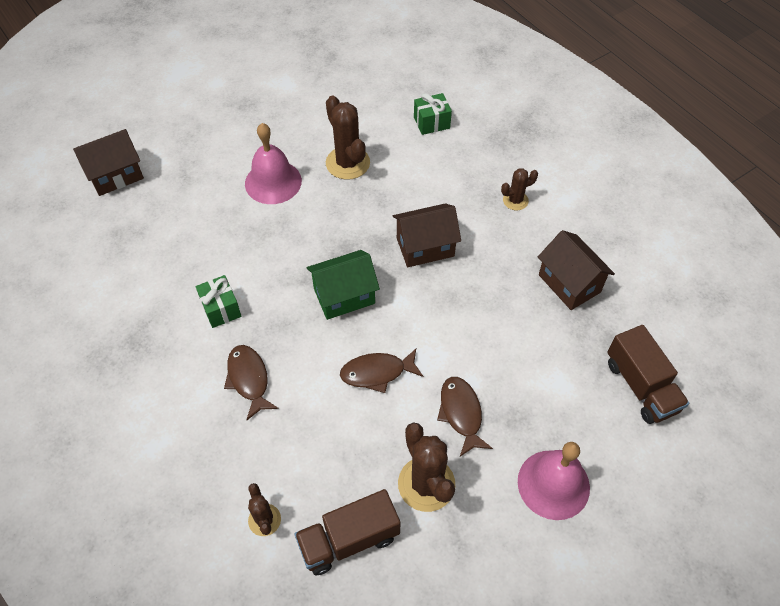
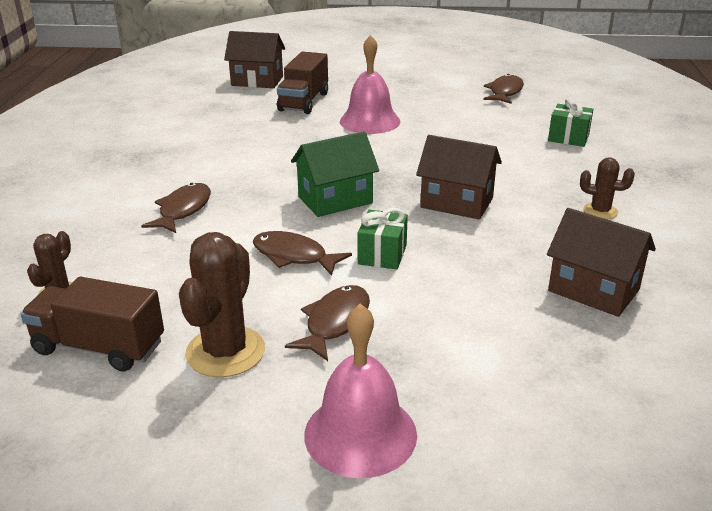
camera: 40 degrees right, 25 degrees down
green gift [196,275,241,328] -> green gift moved to [357,208,408,270]
green house [307,250,380,320] -> green house turned 45 degrees counterclockwise [291,131,379,217]
brown cactus [326,96,370,180] -> none
brown house [538,230,615,310] -> brown house turned 60 degrees counterclockwise [547,208,656,317]
brown truck [607,325,689,424] -> brown truck moved to [277,52,328,114]
none -> brown fish [484,74,524,104]

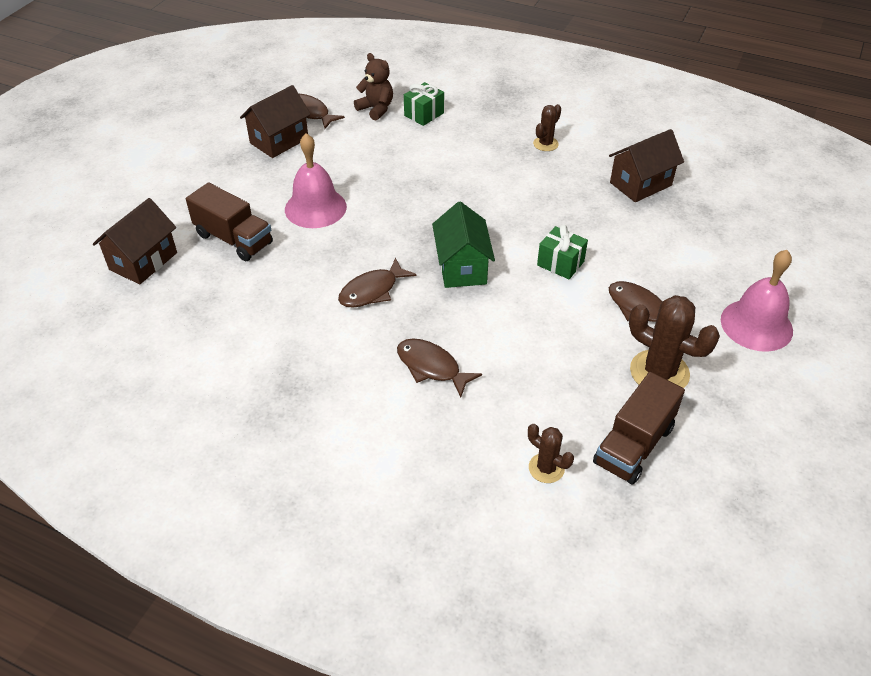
camera: 70 degrees left, 15 degrees up
brown fish [253,231,352,276] -> brown fish moved to [338,258,416,308]
brown house [416,135,502,220] -> brown house moved to [240,85,311,158]
none -> brown teddy bear [354,53,393,121]

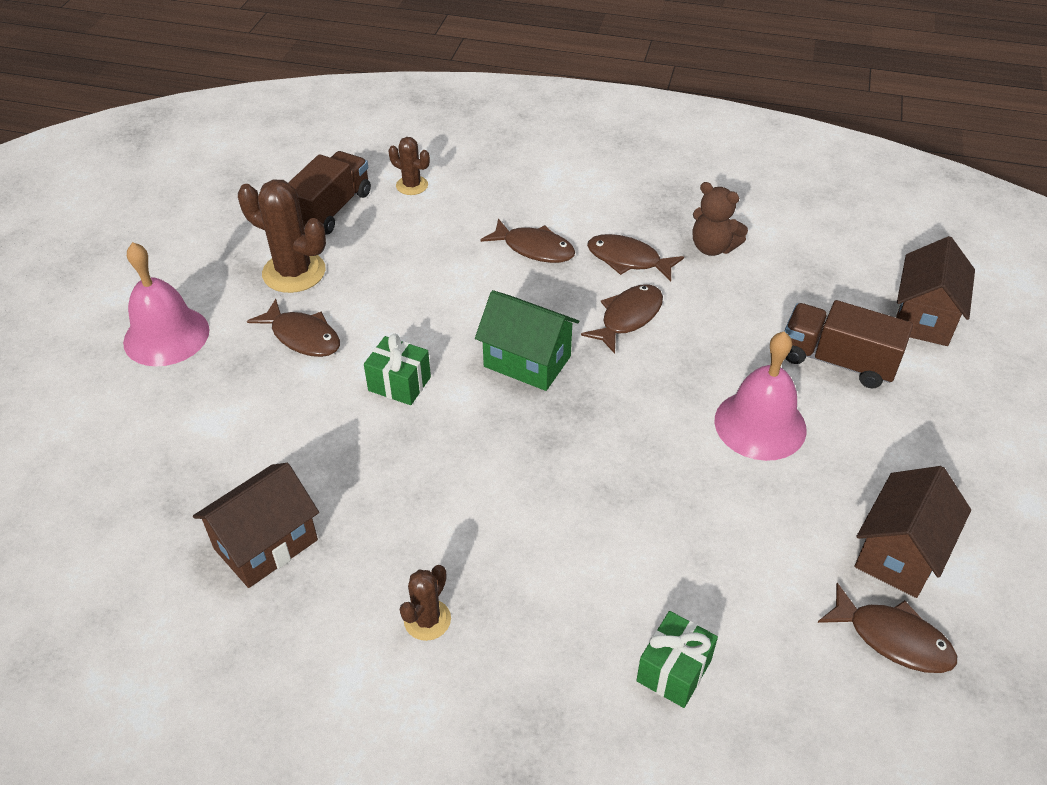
camera: 170 degrees right, 0 degrees up
brown teddy bear [354,53,393,121] -> brown teddy bear moved to [693,182,748,256]
green house [432,201,495,288] -> green house turned 45 degrees counterclockwise [475,290,579,391]
none -> brown fish [587,234,684,281]

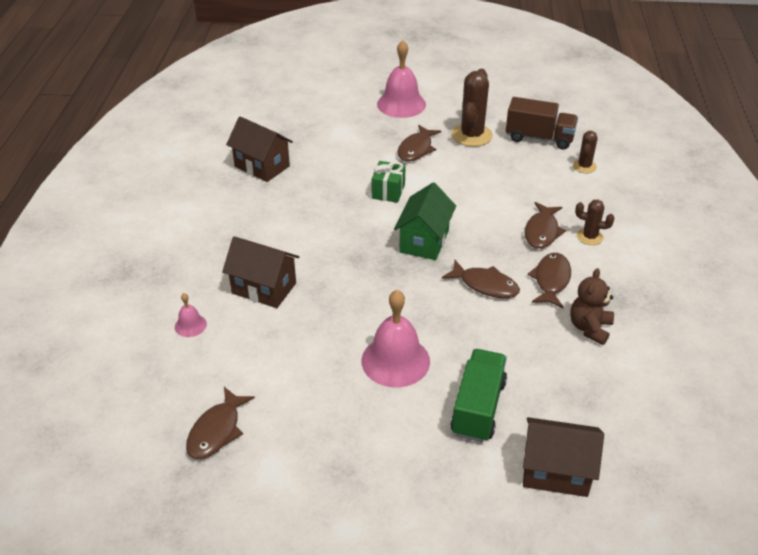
camera: 80 degrees right, 5 degrees down
brown cactus [400,565,451,641] -> brown cactus moved to [575,200,615,245]
green gift [636,611,718,708] -> pink bell [175,293,207,337]
brown truck [785,300,913,388] -> green truck [451,349,507,442]
brown house [855,466,971,598] -> brown house moved to [222,237,299,308]

